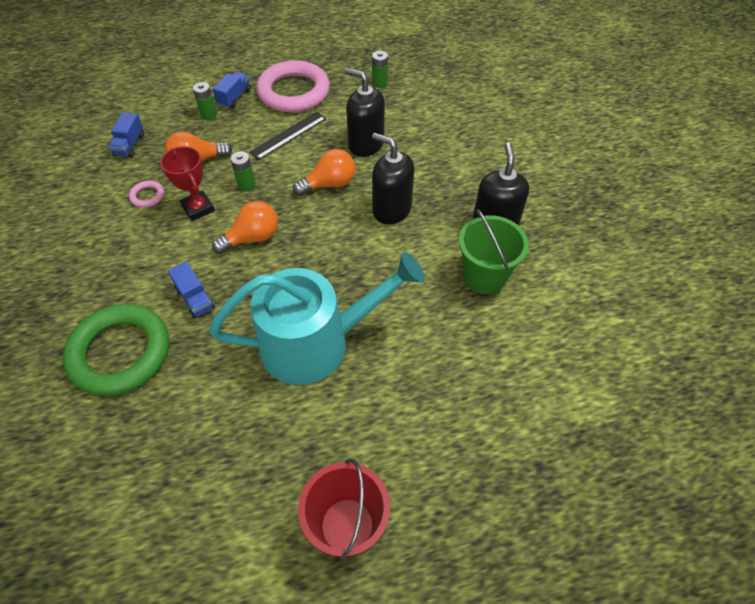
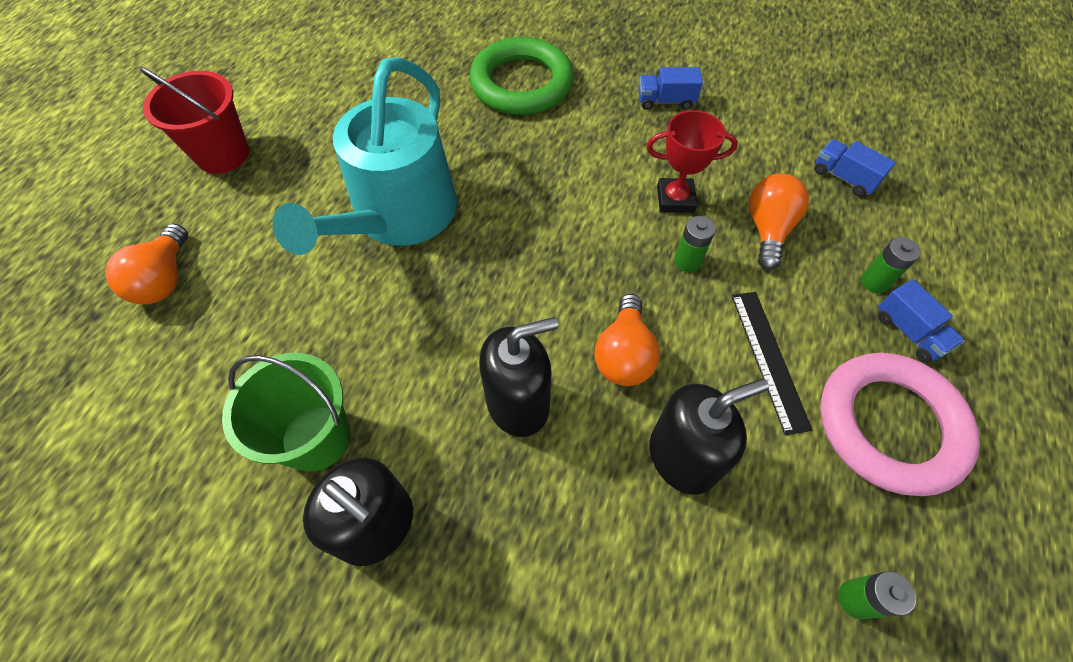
camera: 125 degrees right, 5 degrees up
pink ring [129,181,164,208] -> none
blue truck [168,261,215,319] -> blue truck moved to [638,67,703,110]
orange light bulb [212,201,278,254] -> orange light bulb moved to [105,223,188,305]

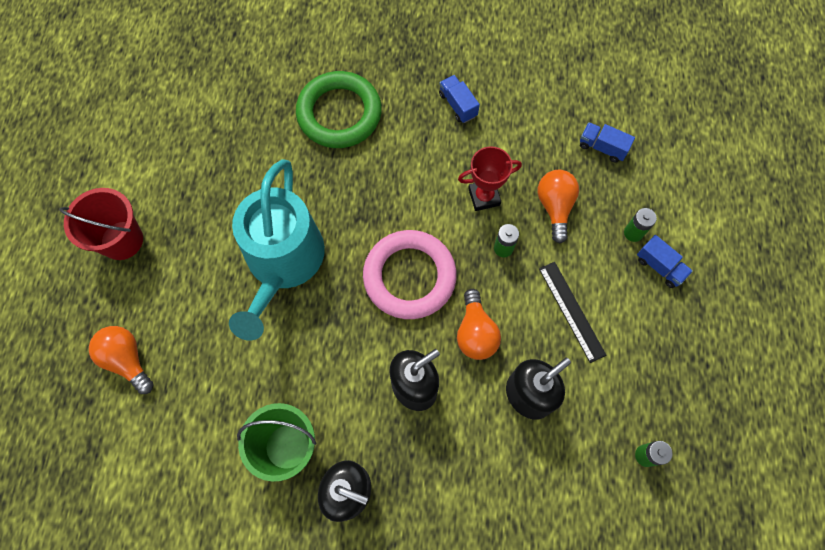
camera: 15 degrees left, 10 degrees up
orange light bulb [105,223,188,305] -> orange light bulb turned 150 degrees clockwise [89,326,154,394]
blue truck [638,67,703,110] -> blue truck turned 75 degrees clockwise [439,75,480,123]
pink ring [820,353,980,496] -> pink ring moved to [363,230,457,319]

